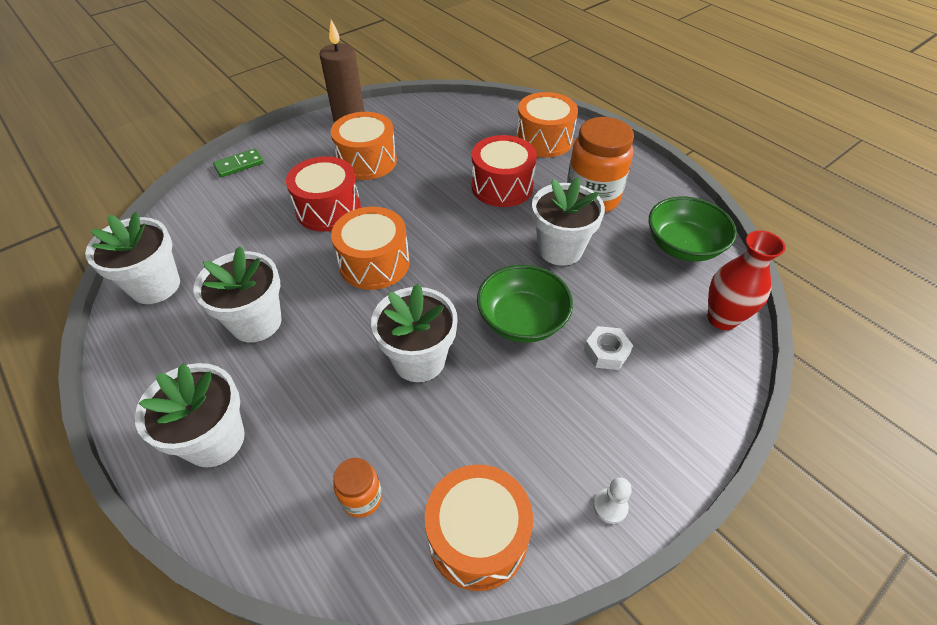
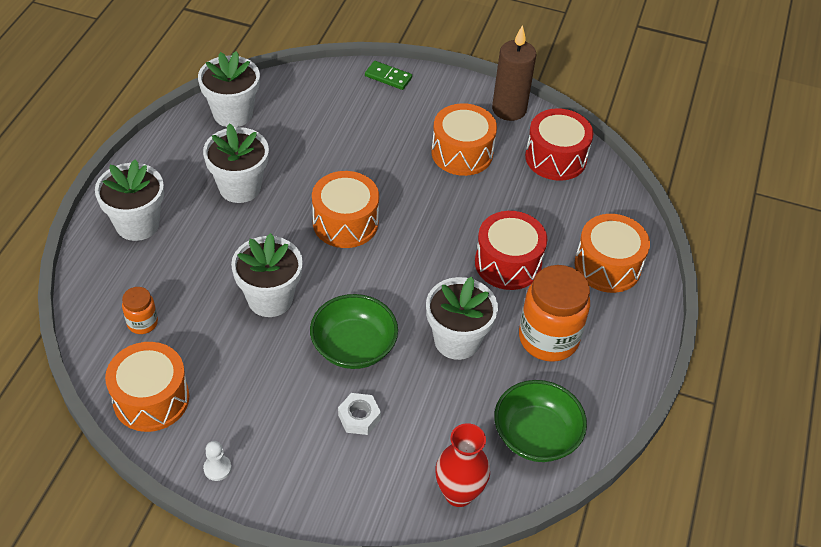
camera: 55 degrees right, 0 degrees up
red drum [286,156,361,232] -> red drum moved to [525,108,593,181]

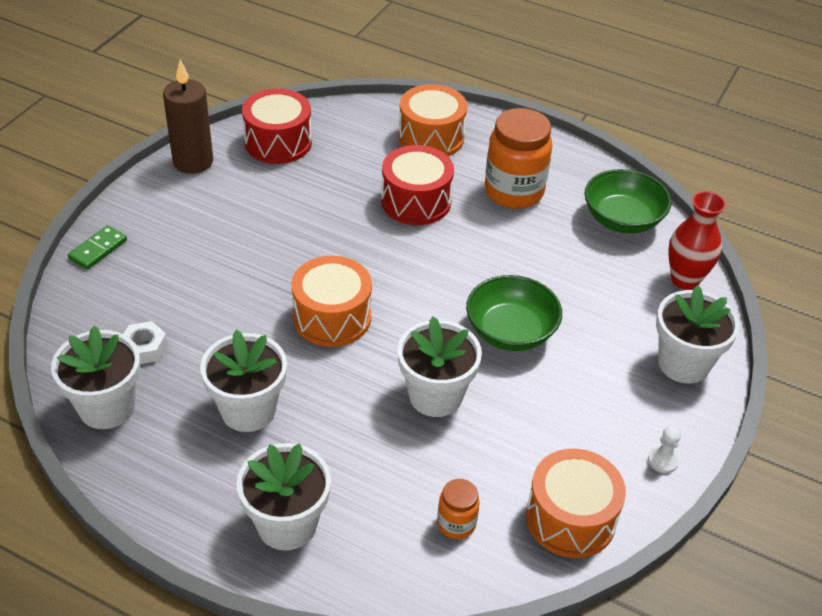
camera: 80 degrees left, 5 degrees down
white nut [338,393,381,435] -> white nut moved to [123,321,168,364]
white flower pot [426,277,498,360] -> white flower pot moved to [656,285,739,383]
orange drum [432,103,497,176] -> none

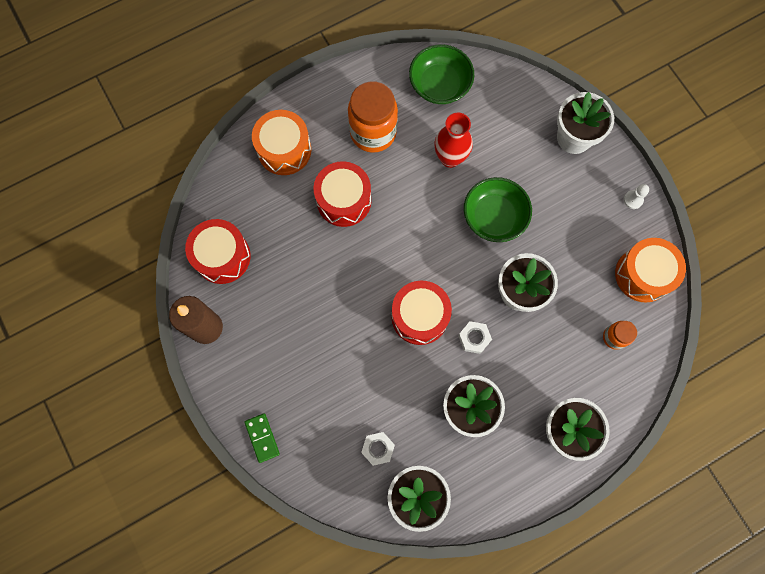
camera: 55 degrees left, 30 degrees up
orange drum [291,256,372,347] -> red drum [391,281,452,345]
red vase [668,191,726,290] -> red vase moved to [435,113,473,168]
none -> white nut [458,321,492,354]

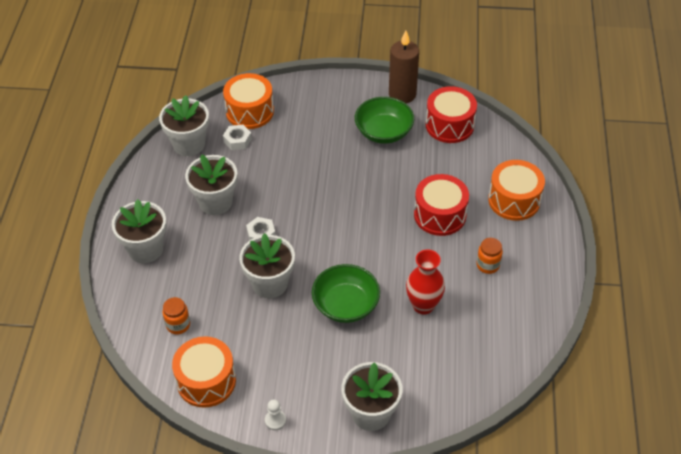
camera: 125 degrees right, 25 degrees down
green domino [244,413,280,463] -> none
orange jar [348,81,398,153] -> orange jar [477,238,503,274], size x0.50
red drum [391,281,452,345] -> none
green bowl [409,44,474,104] -> green bowl moved to [355,97,414,144]
none -> orange drum [223,73,274,129]

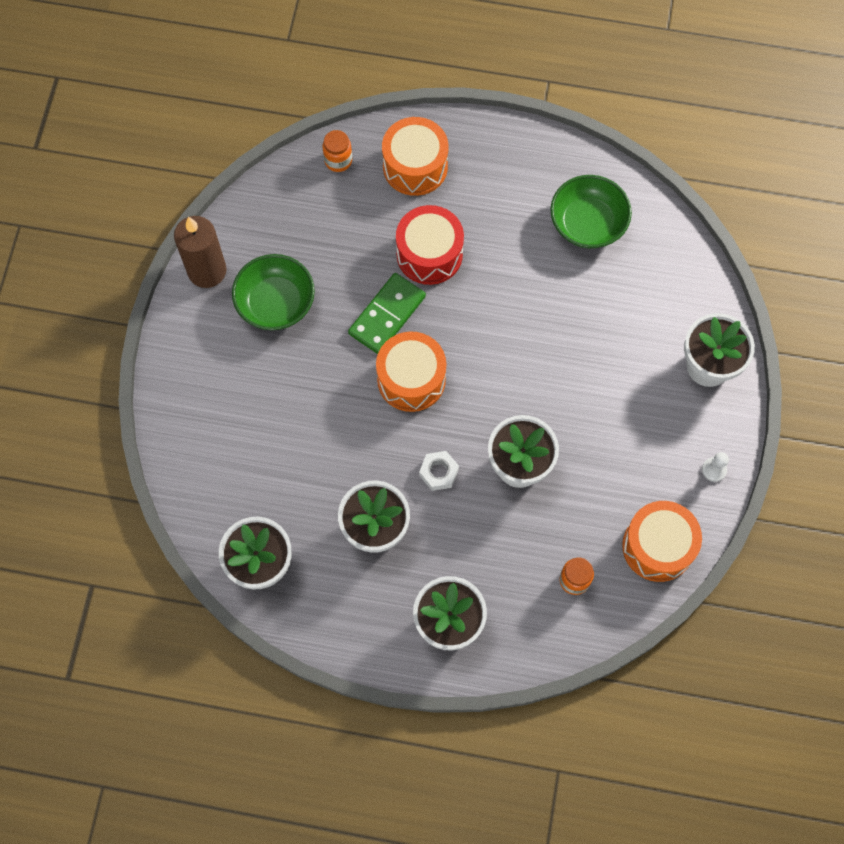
camera: 85 degrees left, 20 degrees up
orange drum [223,73,274,129] -> orange drum moved to [376,331,446,412]
white nut [223,125,252,150] -> none
green bowl [312,264,380,323] -> green bowl moved to [550,175,632,248]
red vase [406,250,445,315] -> none
red drum [426,86,477,143] -> none
orange jar [477,238,503,274] -> orange jar moved to [323,130,352,172]
none -> green domino [348,273,426,354]

